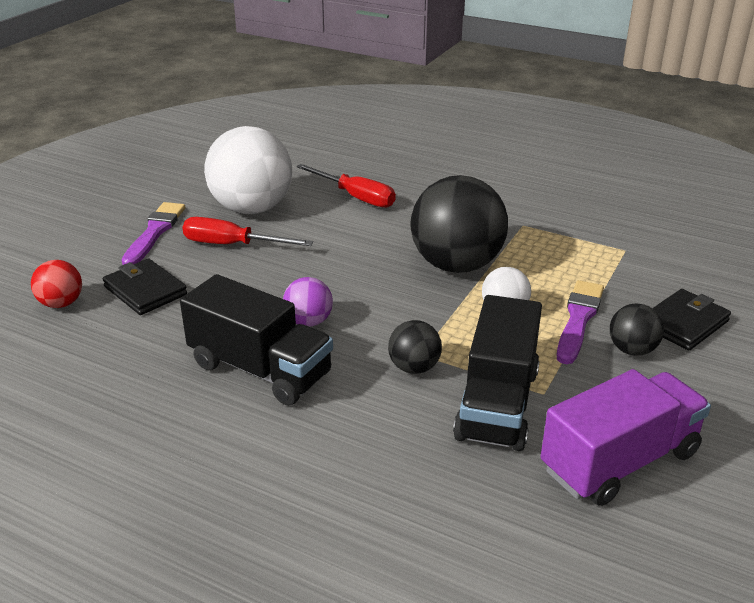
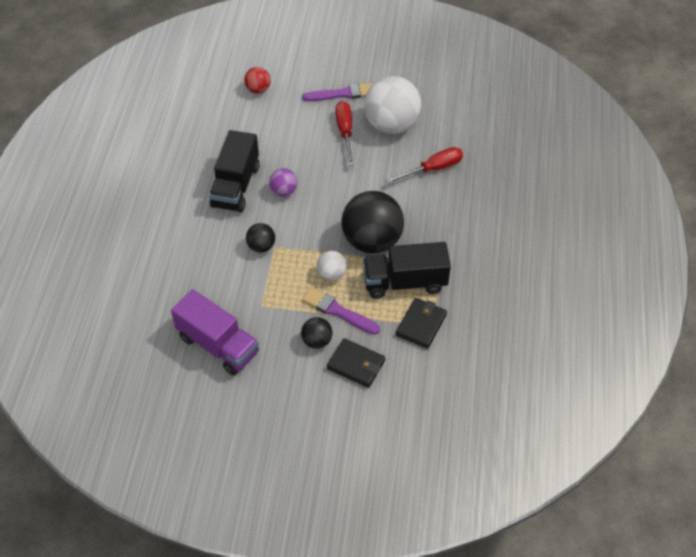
camera: 70 degrees right, 20 degrees up
black wallet [103,258,187,315] -> black wallet moved to [396,298,447,349]
red screwdriver [296,164,396,208] -> red screwdriver turned 135 degrees counterclockwise [385,147,463,184]
black truck [453,295,542,451] -> black truck moved to [363,242,451,299]
purple brush [557,280,604,364] -> purple brush turned 150 degrees counterclockwise [302,287,380,335]

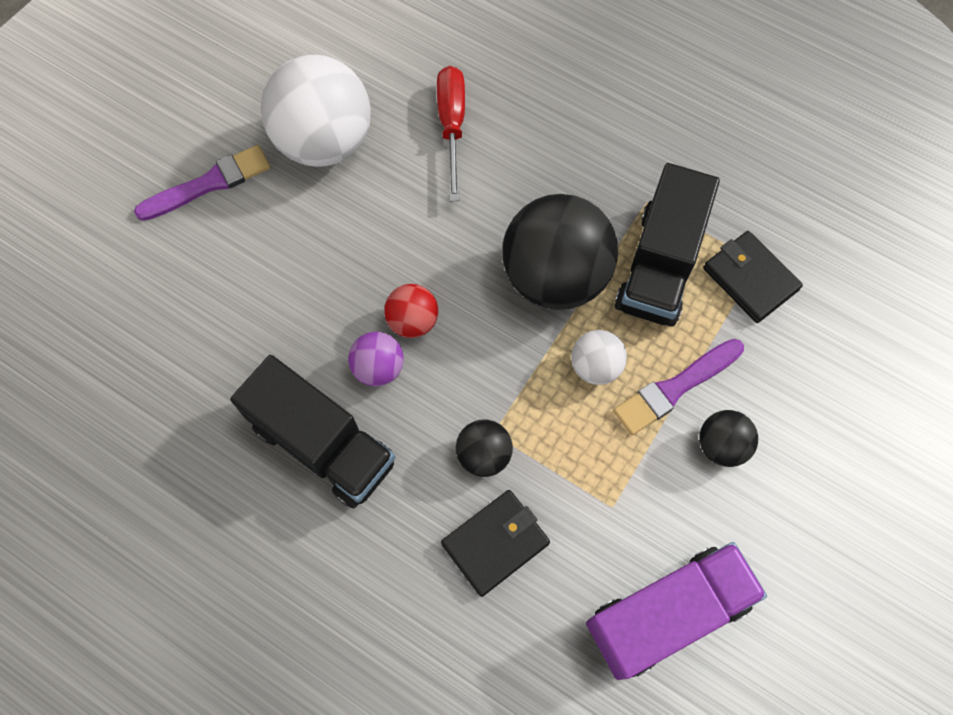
camera: 65 degrees left, 15 degrees up
red ball [244,67,271,93] -> red ball moved to [384,284,438,338]
purple brush [302,83,373,101] -> purple brush turned 45 degrees clockwise [134,145,270,221]
black wallet [327,338,385,388] -> black wallet moved to [441,490,550,597]
red screwdriver [335,101,353,166] -> none

